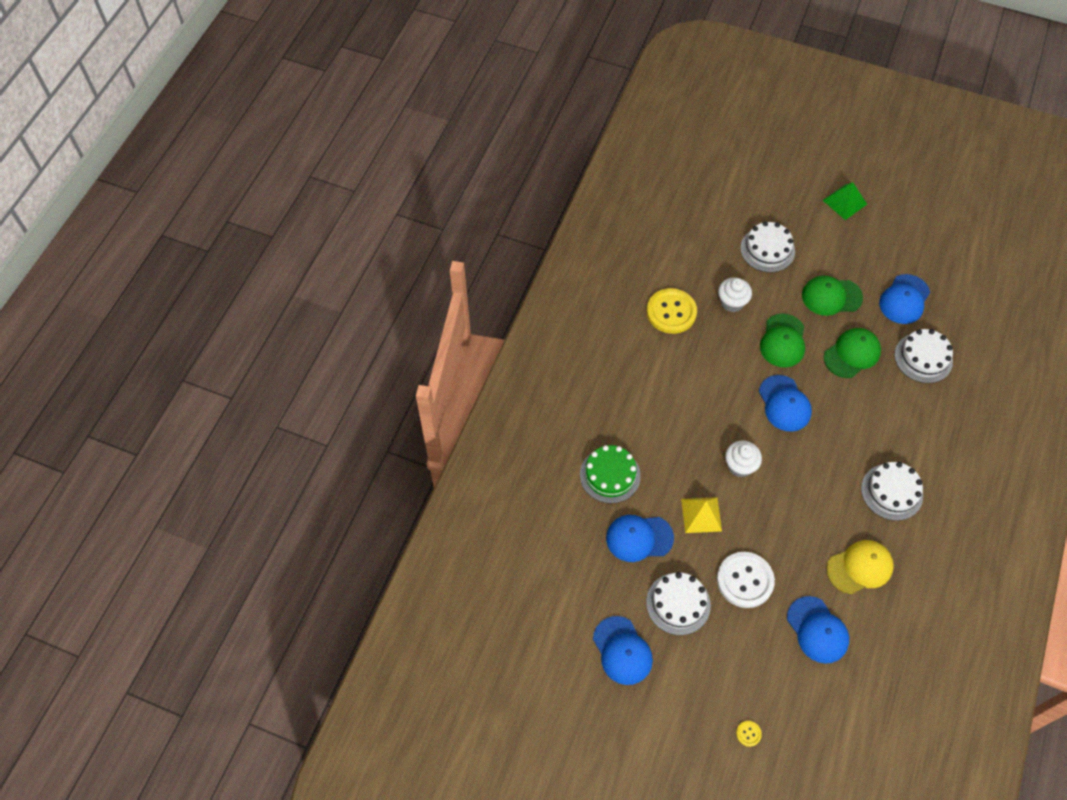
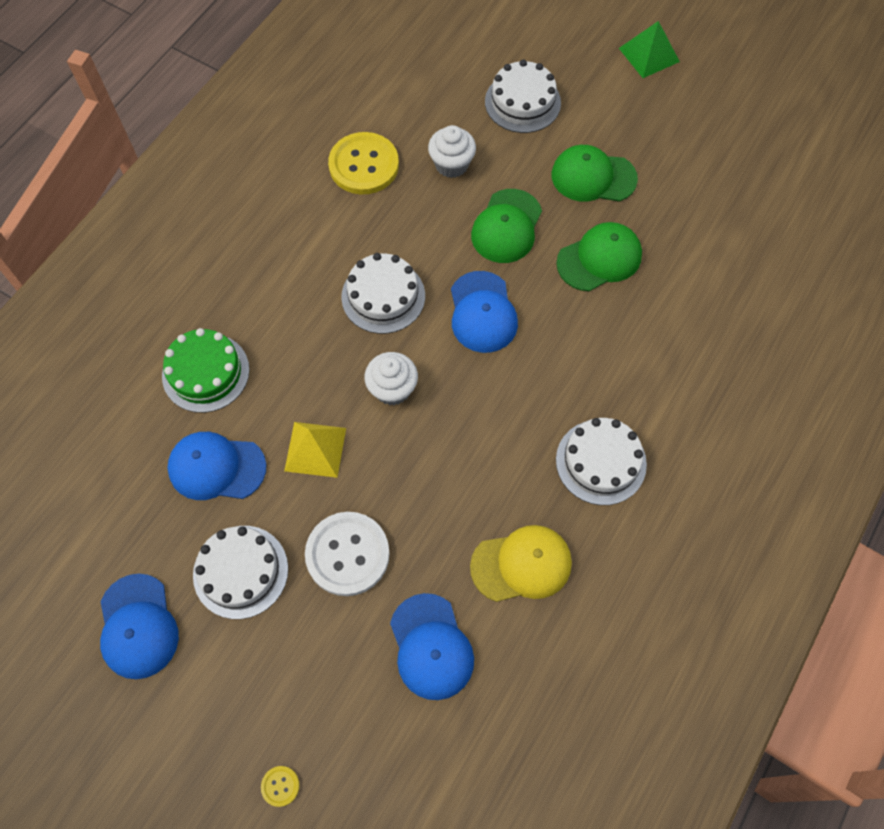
camera: 10 degrees right, 5 degrees up
blue cap [879,274,930,324] -> none
white cake [894,329,953,383] -> white cake moved to [341,253,425,334]

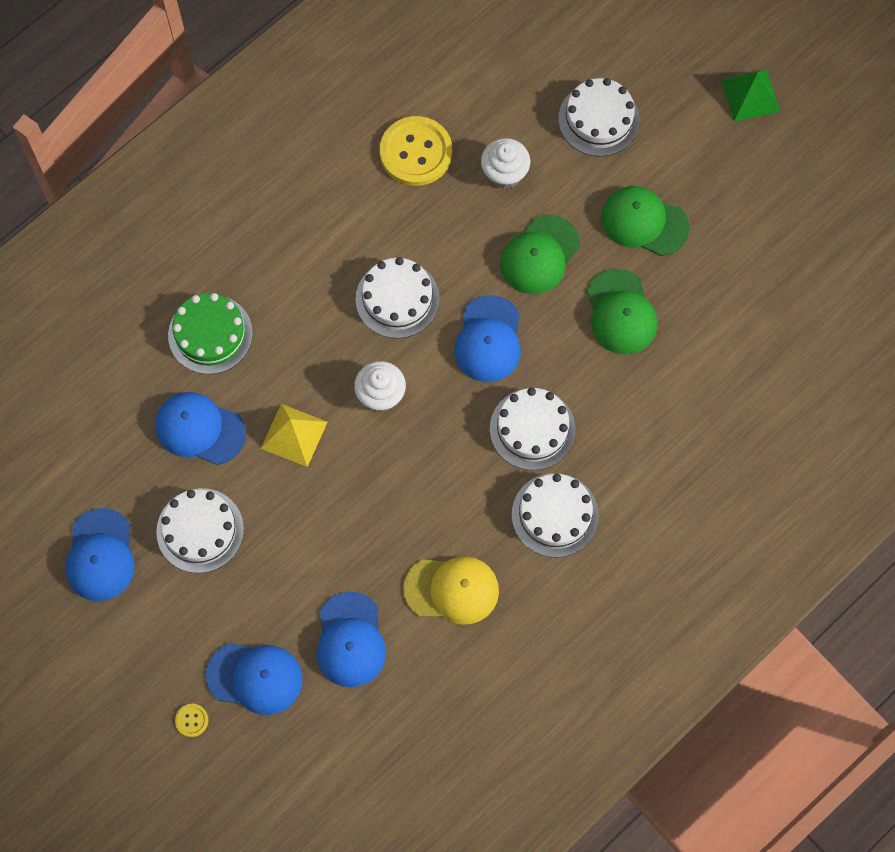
camera: 15 degrees right, 5 degrees up
white button [305,512,390,596] -> none
green cap [556,222,642,291] -> green cap turned 90 degrees clockwise [587,269,657,355]
none -> blue cap [206,643,303,715]
none -> white cake [490,387,575,470]

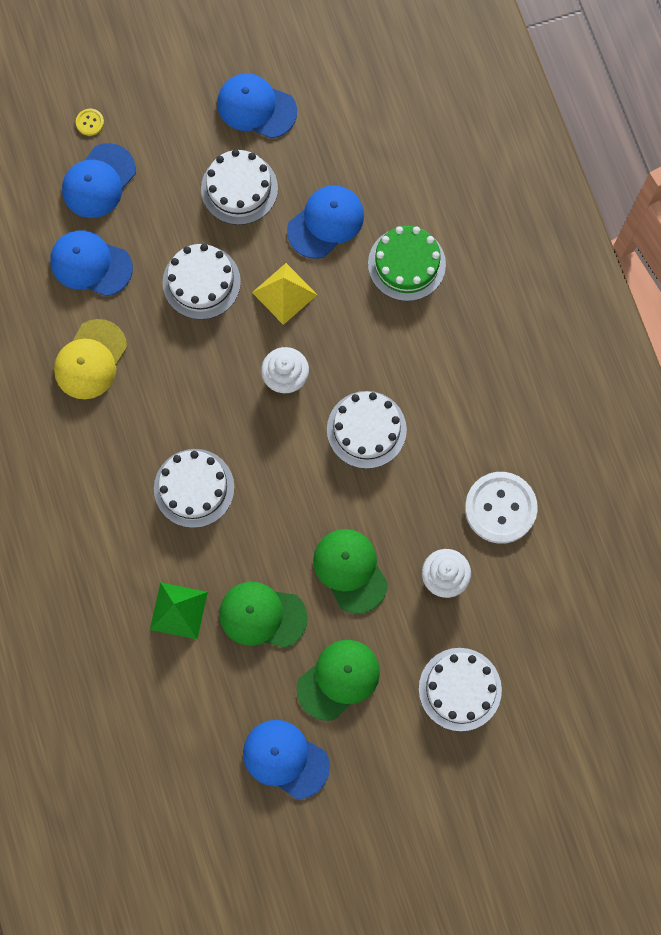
camera: 115 degrees right, 5 degrees up
yellow button [380,116,452,186] -> white button [465,472,538,544]
blue cap [455,295,521,382] -> blue cap moved to [243,720,330,799]
white cake [512,473,599,557] -> white cake moved to [162,244,241,320]
green pyramid [721,70,780,122] -> green pyramid moved to [150,582,208,639]

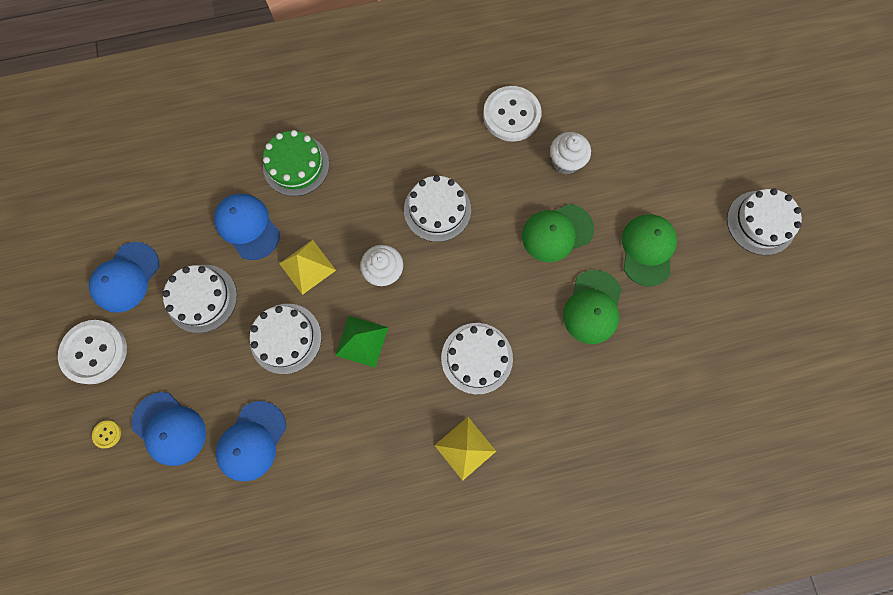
camera: 85 degrees left, 0 degrees up
yellow cap [54,319,127,399] -> none
green pyramid [150,582,208,639] -> green pyramid moved to [335,316,388,368]
blue cap [243,720,330,799] -> none
green cap [297,640,380,721] -> green cap turned 45 degrees clockwise [622,214,677,286]
white cake [419,648,502,731] -> white cake moved to [727,188,802,255]
none -> white button [58,320,127,384]
none -> yellow pyramid [434,417,496,481]

